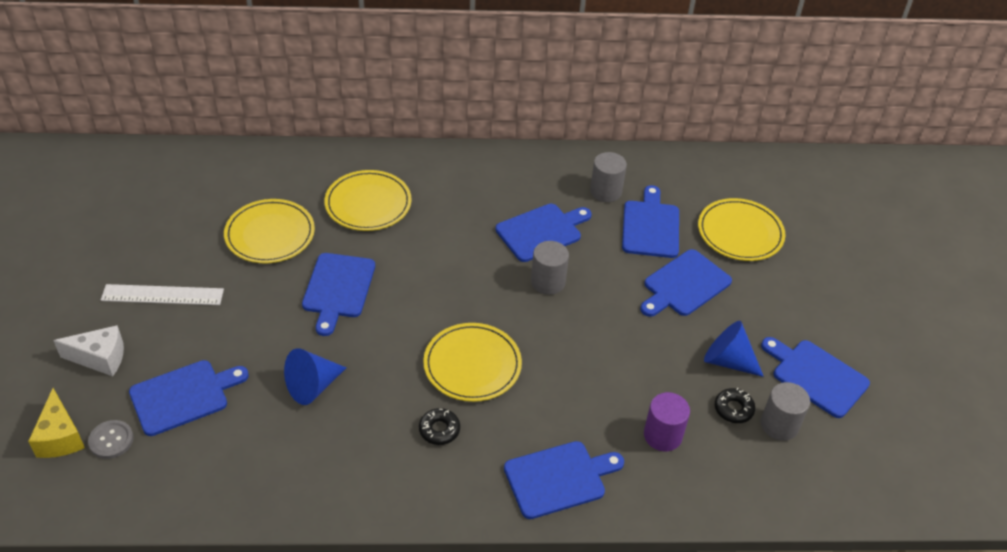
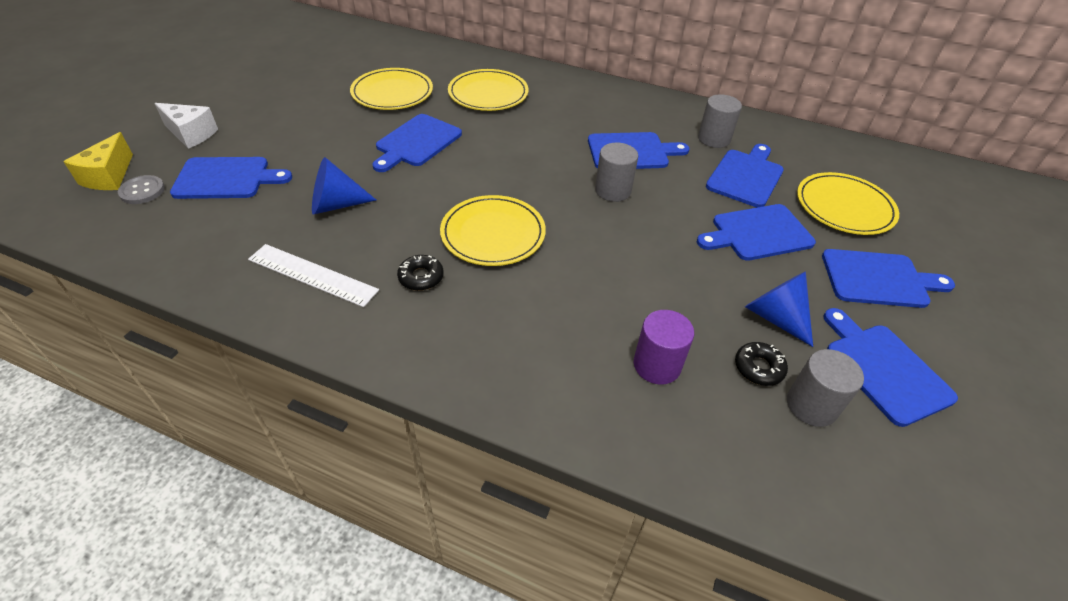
camera: 25 degrees right, 0 degrees up
white ruler [101,284,224,305] -> white ruler moved to [248,244,379,307]
blue cutting board [504,441,624,519] -> blue cutting board moved to [822,249,955,308]

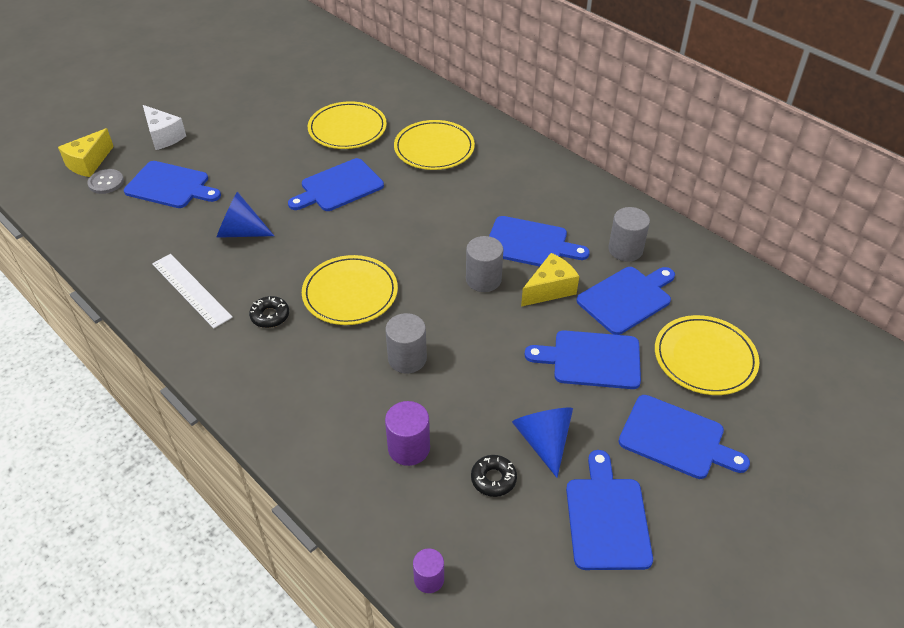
camera: 25 degrees right, 0 degrees up
grey cylinder [787,349,864,427] -> grey cylinder moved to [385,313,427,373]
none -> purple cylinder [413,548,444,593]
none -> yellow cheese [521,253,579,307]

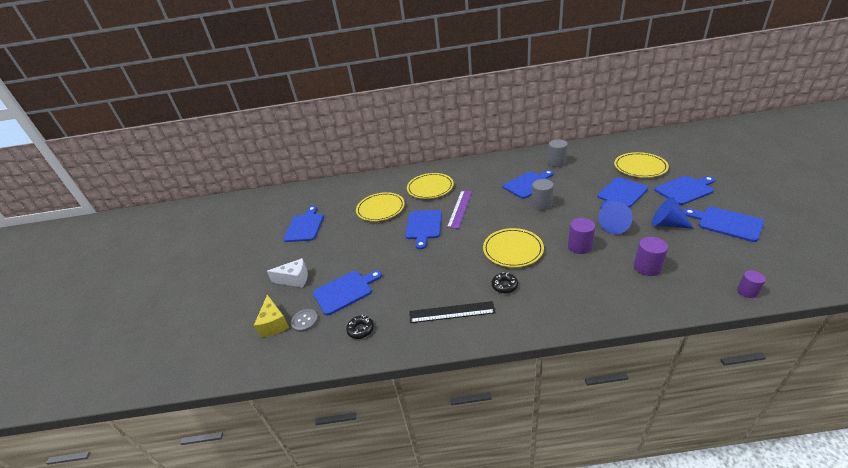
camera: 45 degrees left, 10 degrees down
white ruler [152,254,233,328] -> black ruler [410,301,495,323]
blue cone [217,191,274,238] -> blue cone moved to [599,201,632,234]
grey cylinder [385,313,427,373] -> purple cylinder [568,218,596,254]
black donut [471,455,517,497] -> black donut moved to [346,315,374,339]
yellow cheese [521,253,579,307] -> none
blue cutting board [577,267,675,335] -> blue cutting board moved to [283,206,324,242]
none -> purple ruler [447,191,472,229]

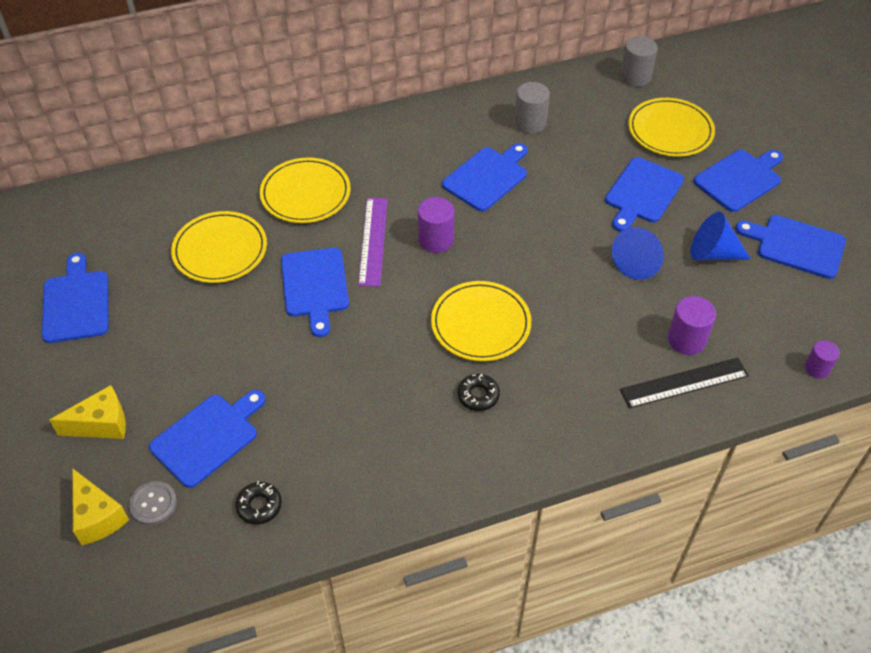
camera: 20 degrees left, 15 degrees up
white cheese [267,258,308,288] -> yellow cheese [49,385,126,439]
black ruler [410,301,495,323] -> black ruler moved to [620,357,749,409]
grey cylinder [531,179,554,211] -> grey cylinder moved to [620,36,658,87]
purple cylinder [568,218,596,254] -> purple cylinder moved to [418,197,455,253]

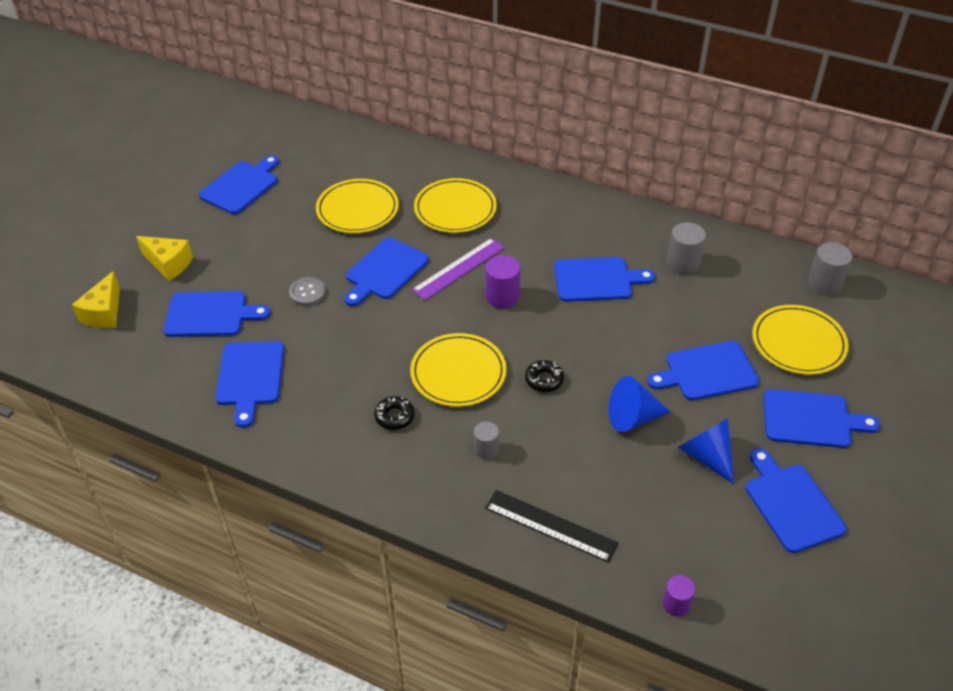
camera: 45 degrees right, 5 degrees down
grey button [129,481,177,525] -> grey button moved to [289,277,326,306]
black donut [235,481,282,525] -> black donut moved to [525,360,564,392]
purple cylinder [668,296,716,355] -> none
none -> blue cutting board [215,341,284,428]
none -> grey cylinder [474,421,499,459]

